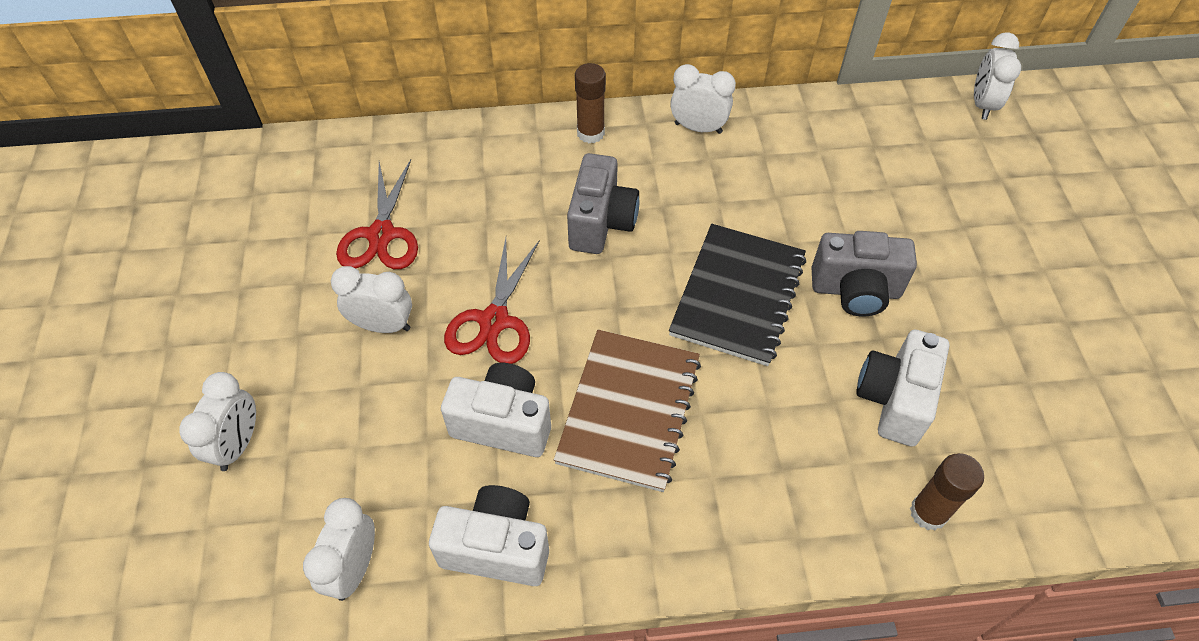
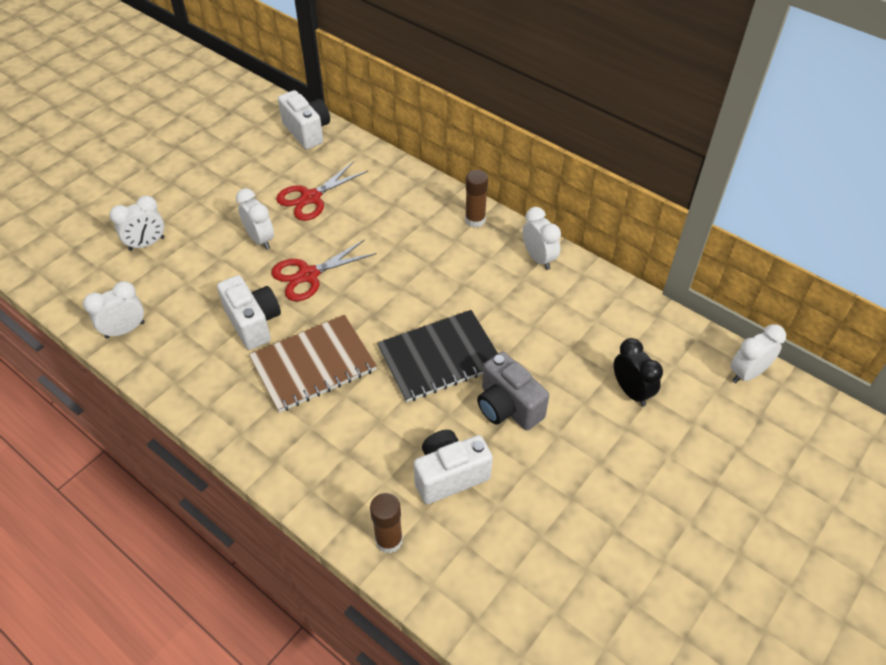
camera: 45 degrees right, 5 degrees down
white camera [429,485,549,586] -> white camera moved to [278,90,330,149]
grey camera [567,153,639,254] -> none
none -> black clock [614,338,663,406]

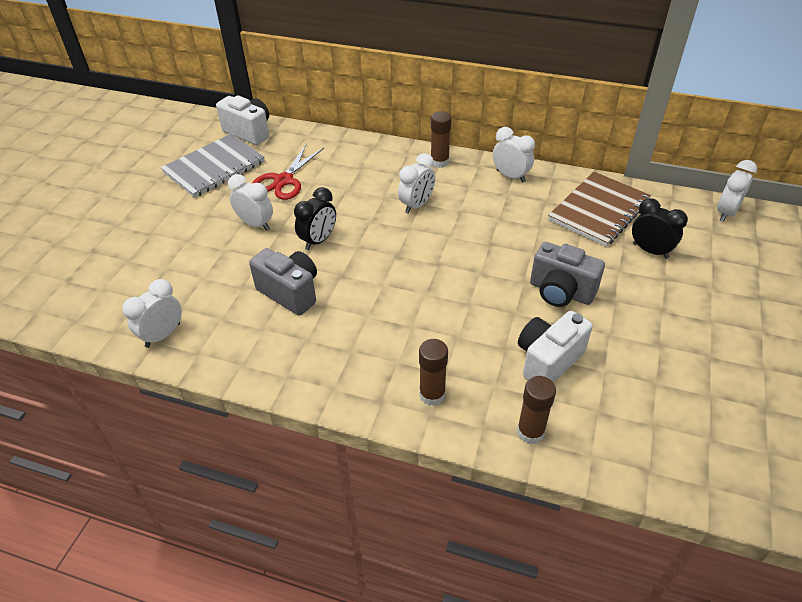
camera: 20 degrees left, 5 degrees down
white clock [109,196,164,251] -> white clock moved to [398,153,435,214]
white camera [217,275,281,350] -> grey camera [249,248,317,316]
brown notebook [249,315,377,413] -> brown notebook moved to [548,172,651,247]
red scissors [272,239,376,301] -> black clock [294,187,336,250]
black notebook [377,310,498,402] -> none
none -> grey notebook [161,134,265,198]
none -> brown glue stick [419,339,448,406]

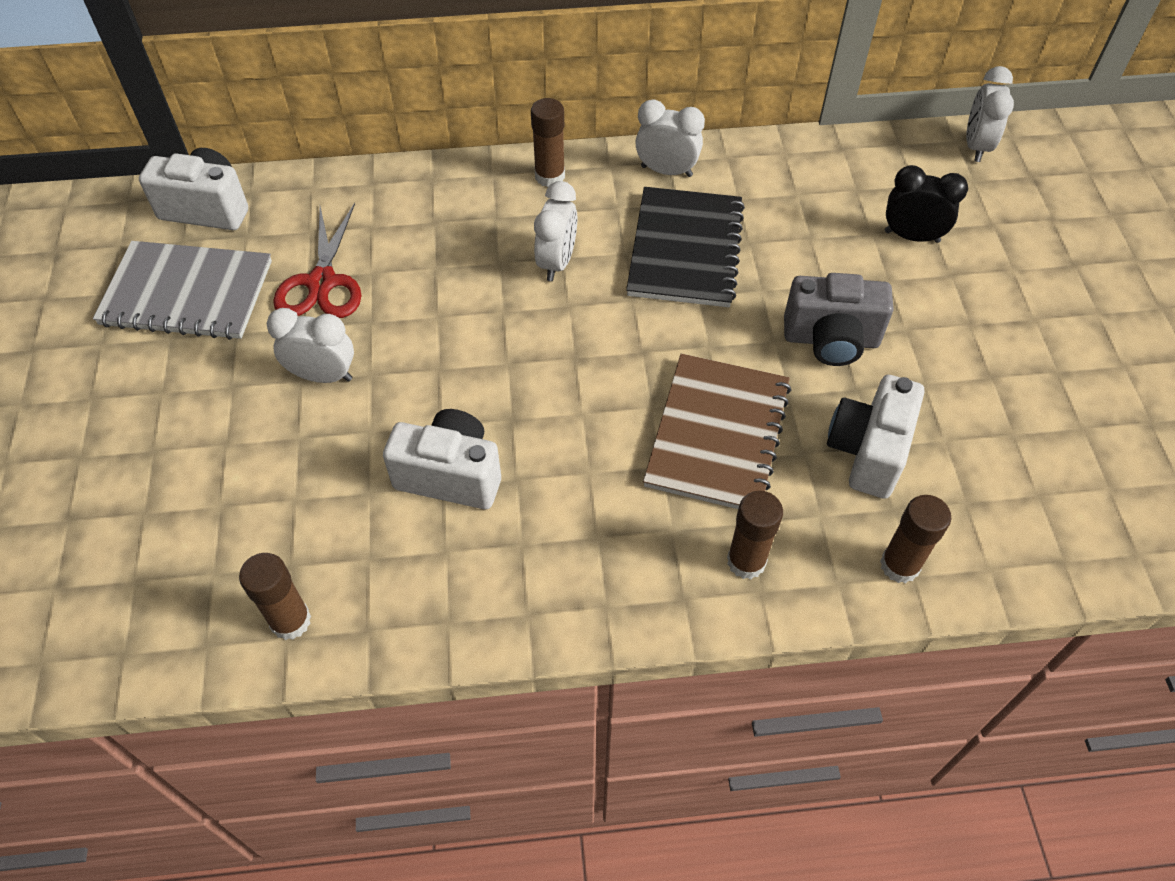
camera: 25 degrees left, 10 degrees up
white clock [122,279,182,348] -> brown glue stick [239,553,311,640]
grey notebook [161,134,265,198] -> grey notebook turned 75 degrees clockwise [93,241,272,340]
grey camera [249,248,317,316] -> white camera [383,409,501,509]
black clock [294,187,336,250] -> none
brown notebook [548,172,651,247] -> brown notebook moved to [643,354,791,509]
none -> black notebook [626,187,745,307]

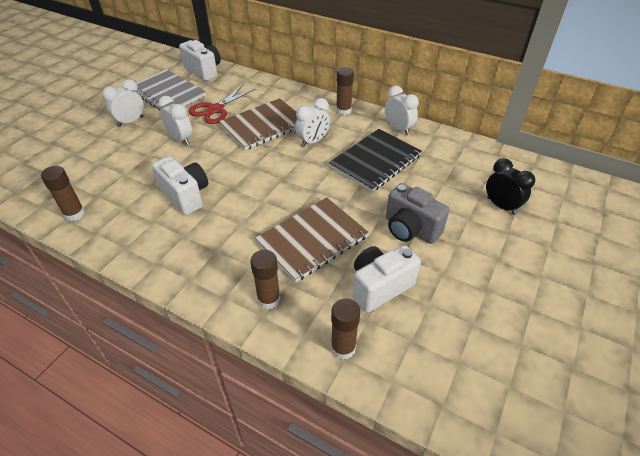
camera: 35 degrees right, 10 degrees down
white clock [966,66,1014,162] -> white clock moved to [102,79,144,127]
none -> brown notebook [219,98,297,150]

